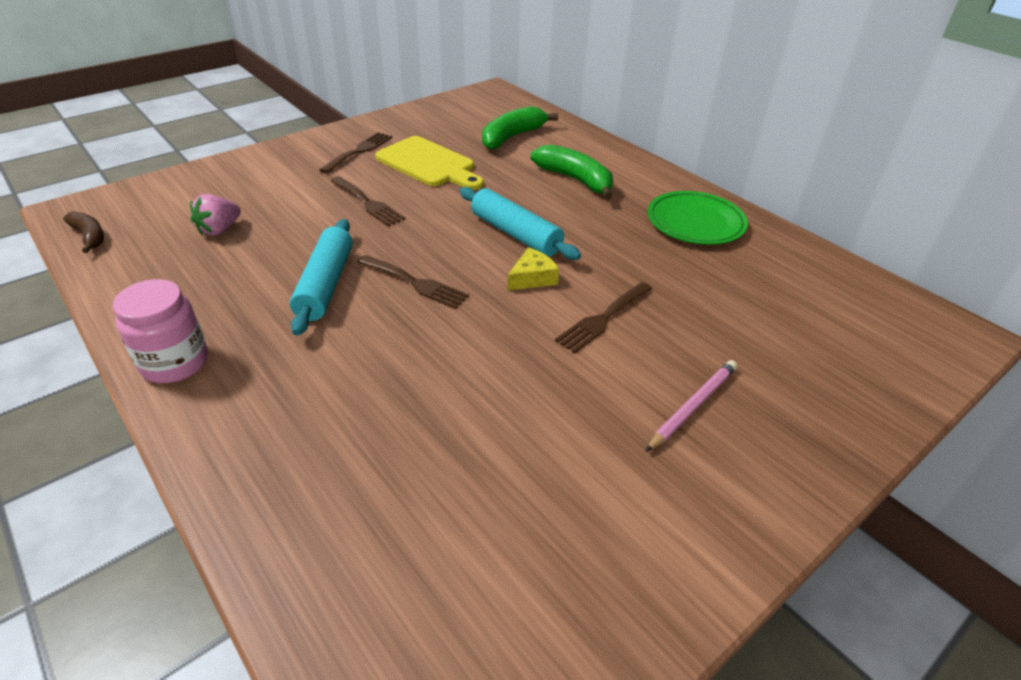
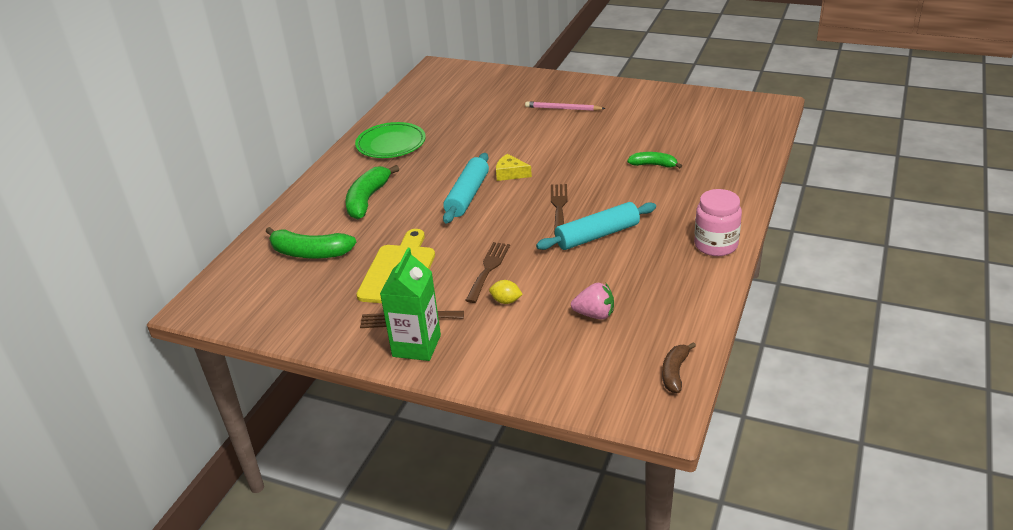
camera: 115 degrees left, 5 degrees down
brown fork [555,282,652,353] -> none
none -> green carton [380,248,441,361]
none -> yellow lemon [489,280,523,304]
none -> green banana [627,152,682,168]

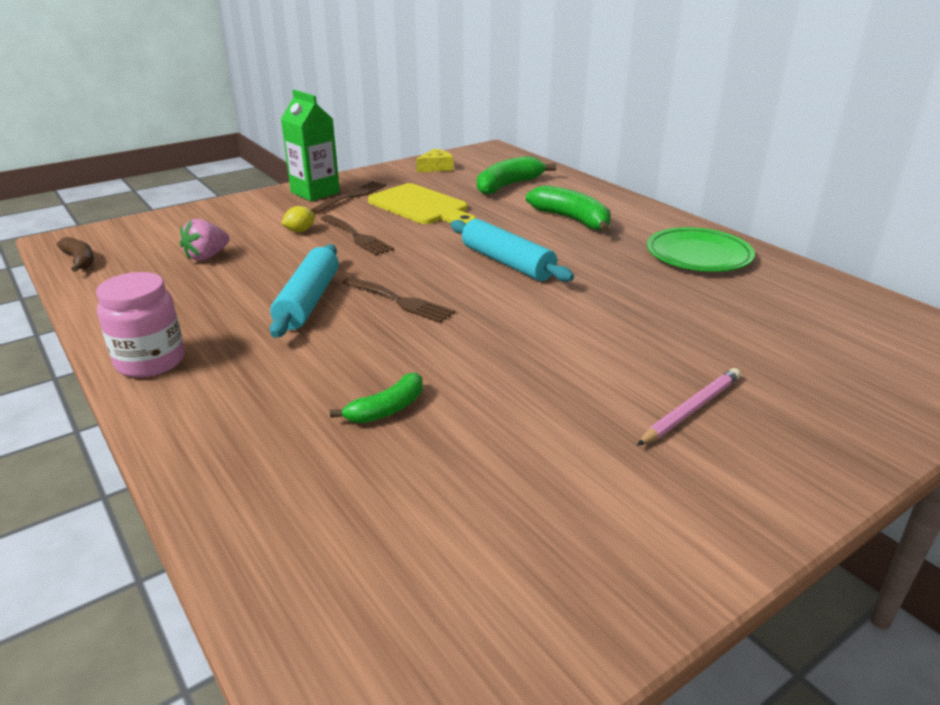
camera: 120 degrees right, 5 degrees down
yellow cheese [496,154,532,181] -> yellow cheese moved to [416,149,453,172]

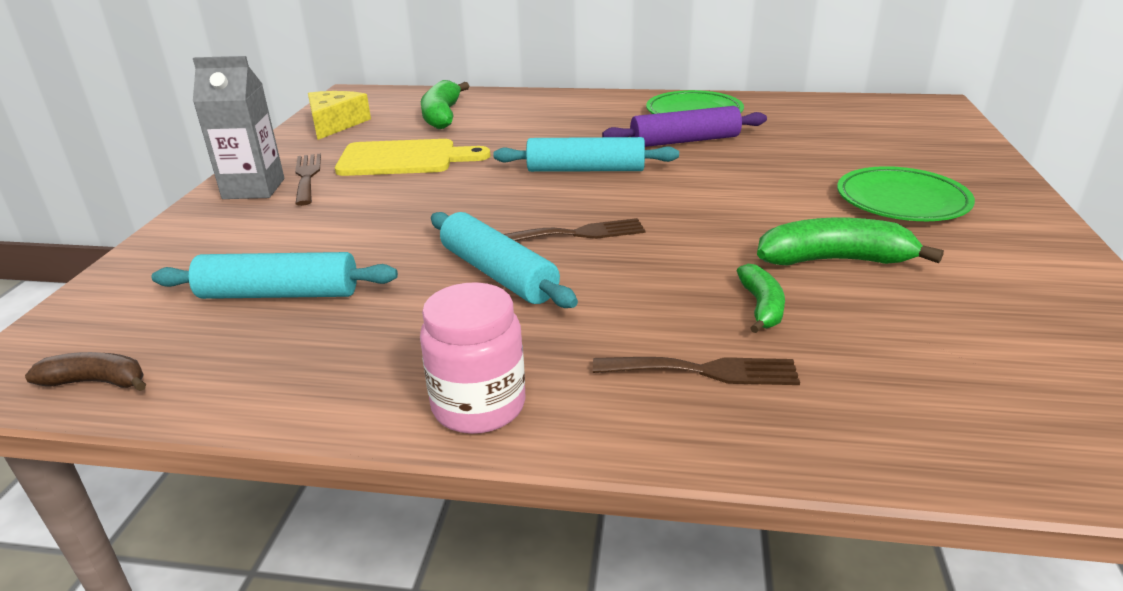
camera: 45 degrees left, 0 degrees up
pink strawberry [180,219,229,261] -> turquoise rolling pin [151,252,398,299]
green carton [281,90,340,201] -> grey carton [193,56,284,199]
yellow lemon [281,206,315,232] -> none
brown fork [321,215,394,256] -> brown fork moved to [593,357,800,385]
yellow cheese [416,149,453,172] -> yellow cheese [308,91,371,140], size x1.54
green banana [526,185,611,233] -> green banana moved to [757,217,944,266]
pink pencil [637,368,741,446] -> green plate [837,166,975,221]
none -> purple rolling pin [602,106,767,147]

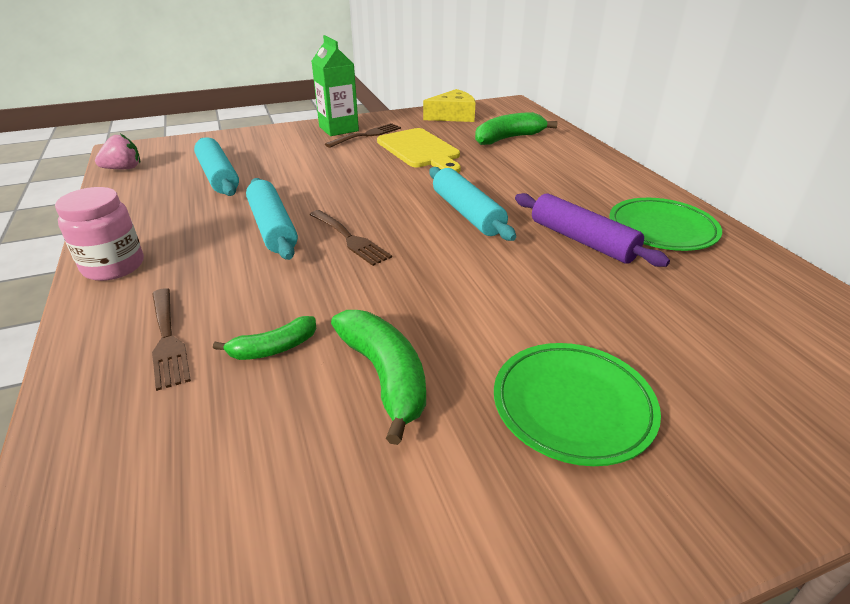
camera: 60 degrees right, 5 degrees up
brown banana [25,352,146,391] -> pink strawberry [95,134,140,169]
grey carton [193,56,284,199] -> green carton [312,35,359,136]
turquoise rolling pin [431,212,578,308] -> turquoise rolling pin turned 45 degrees counterclockwise [246,178,298,260]

